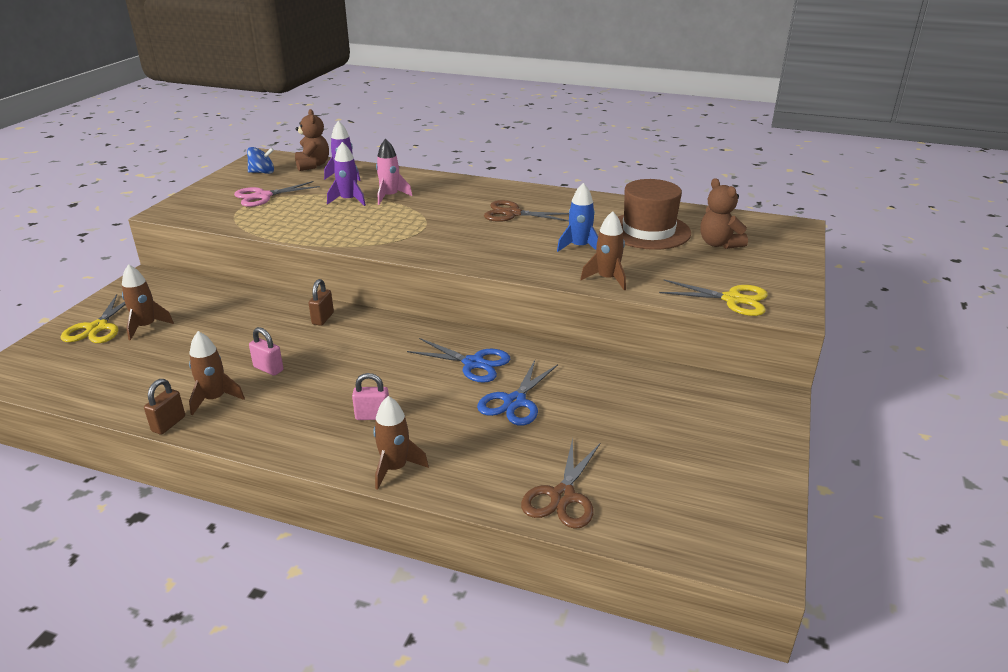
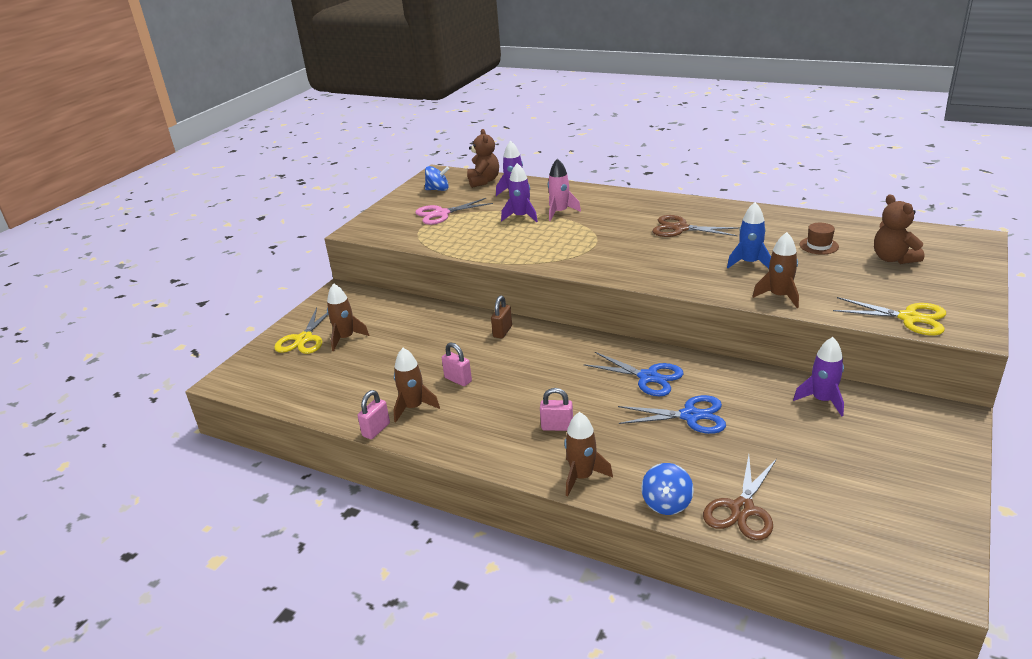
camera: 10 degrees right, 0 degrees up
brown padlock [144,379,185,434] -> pink padlock [358,390,390,439]
blue scissors [477,360,558,426] -> blue scissors turned 120 degrees counterclockwise [618,395,726,434]
brown hat [618,179,691,250] -> brown hat [800,223,839,255], size x0.45
none -> blue spinning top [641,463,694,515]
none -> purple rocket [793,337,844,417]

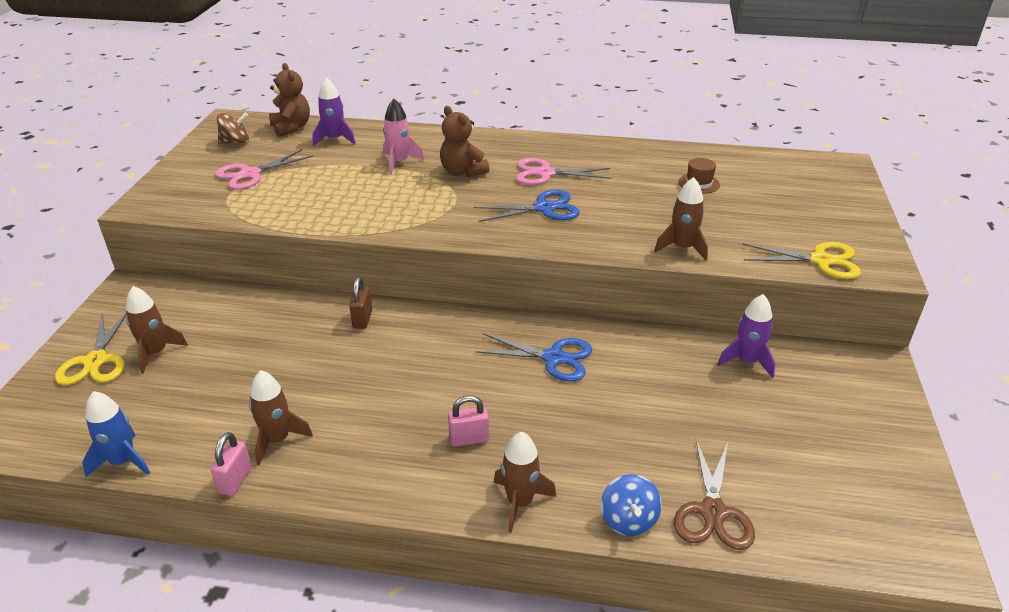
camera: 20 degrees left, 5 degrees up
blue spinning top [425,166,449,191] -> brown spinning top [217,113,249,143]
pink padlock [442,342,472,386] -> none
purple rocket [501,163,538,223] -> none
blue scissors [618,395,726,434] -> blue scissors moved to [474,189,580,222]
brown scissors [652,215,740,237] -> pink scissors [516,158,612,185]
blue rocket [727,202,771,268] -> blue rocket moved to [82,391,150,477]
brown teddy bear [874,195,924,264] -> brown teddy bear moved to [440,106,489,177]

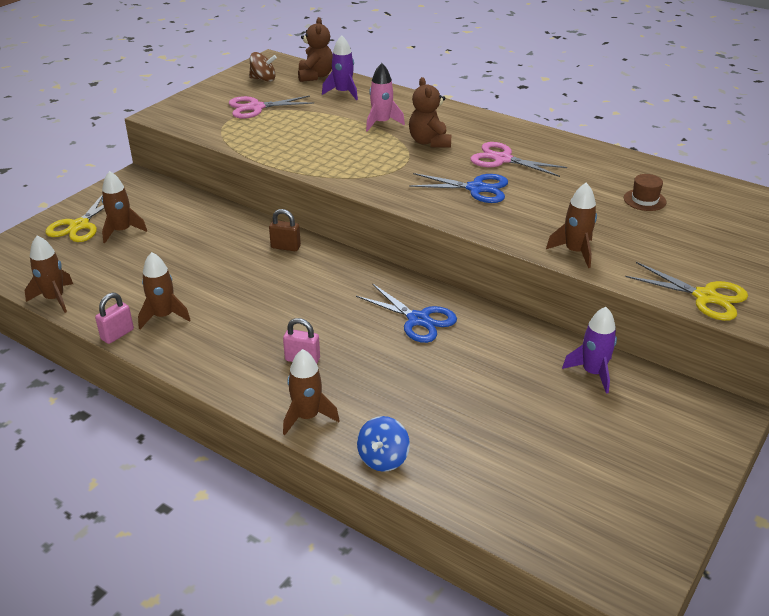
camera: 25 degrees right, 0 degrees up
blue rocket [82,391,150,477] -> brown rocket [25,235,73,313]
brown padlock [349,277,372,329] -> brown padlock turned 75 degrees clockwise [269,209,301,251]
brown scissors [674,439,755,550] -> none

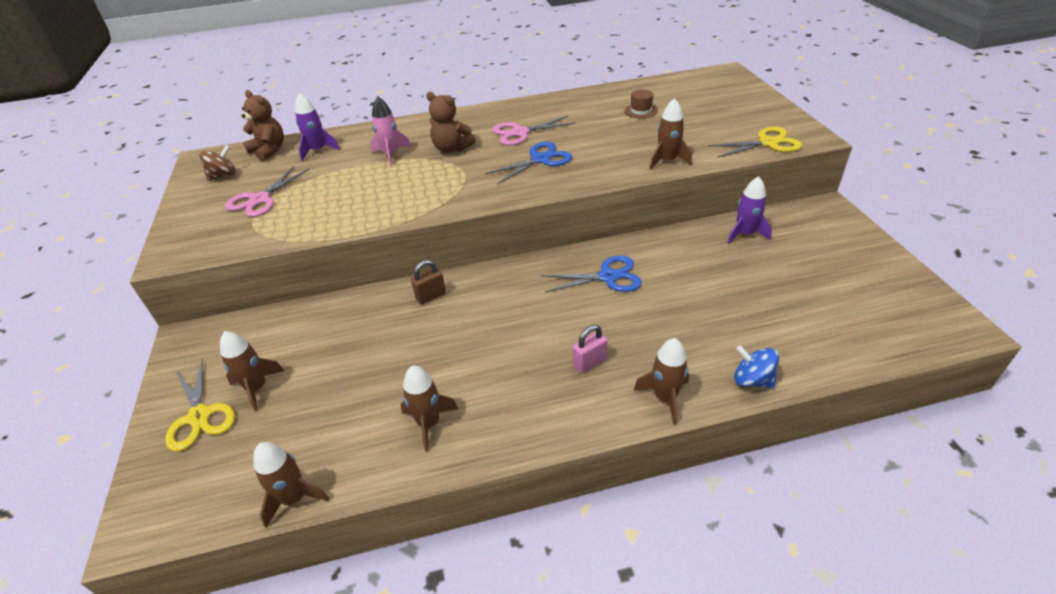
camera: 45 degrees left, 5 degrees up
pink padlock [95,293,134,344] -> none
blue spinning top [357,416,410,472] -> blue spinning top turned 150 degrees clockwise [734,345,779,388]

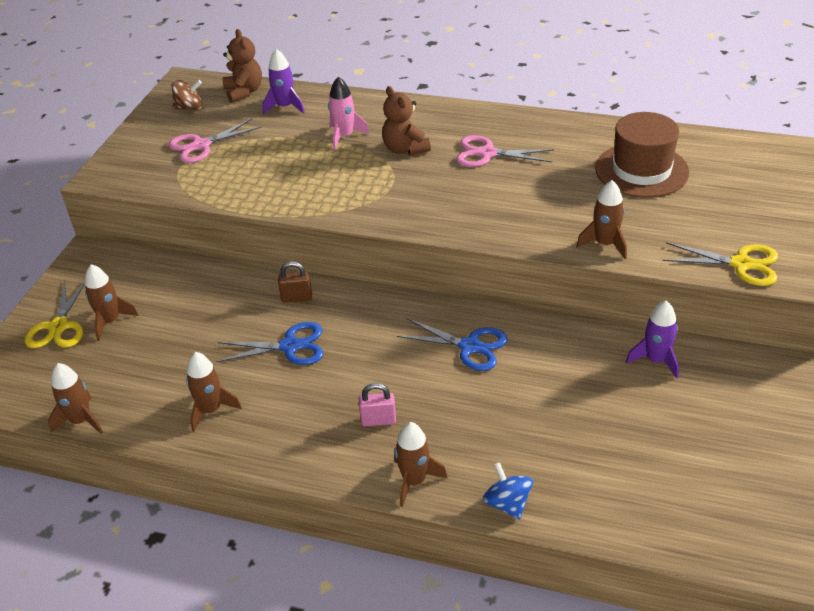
camera: 30 degrees right, 0 degrees up
blue scissors [485,142,572,184] -> blue scissors moved to [216,322,323,365]
brown hat [624,89,658,119] -> brown hat [595,112,690,198], size x2.22

